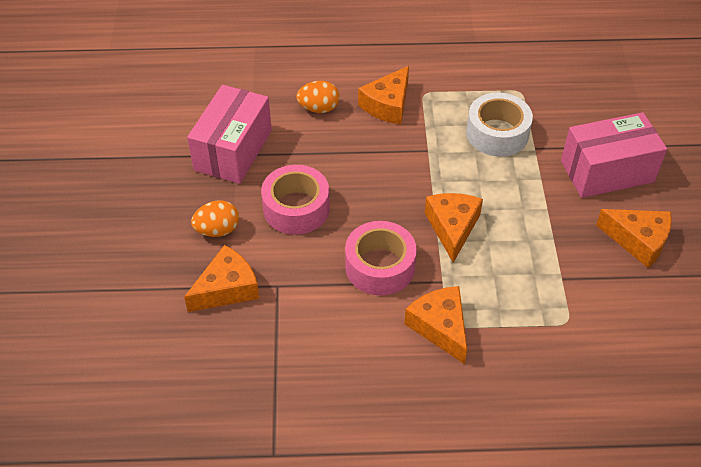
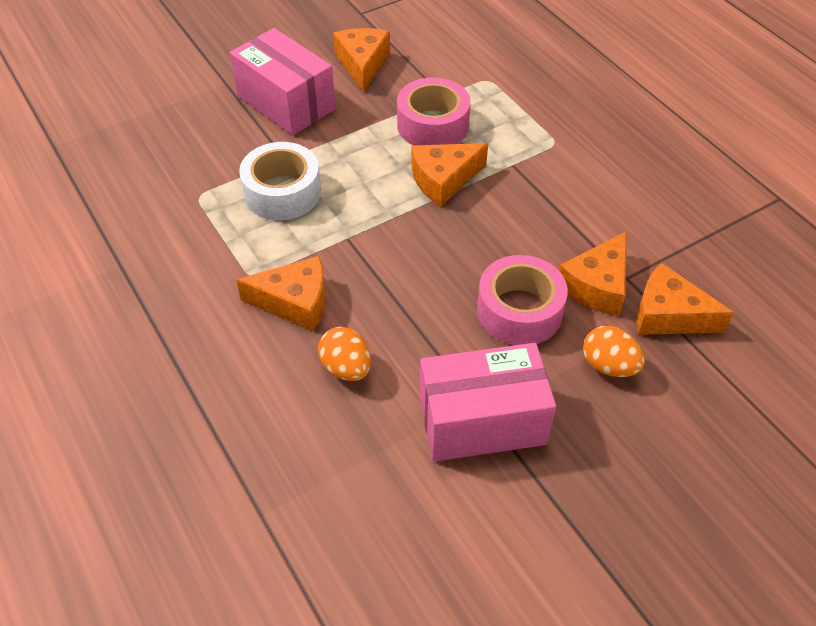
camera: 120 degrees left, 0 degrees up
pink tape [345,221,417,296] -> pink tape moved to [397,77,471,145]
orange cheese [404,286,467,364] -> orange cheese moved to [559,231,627,316]

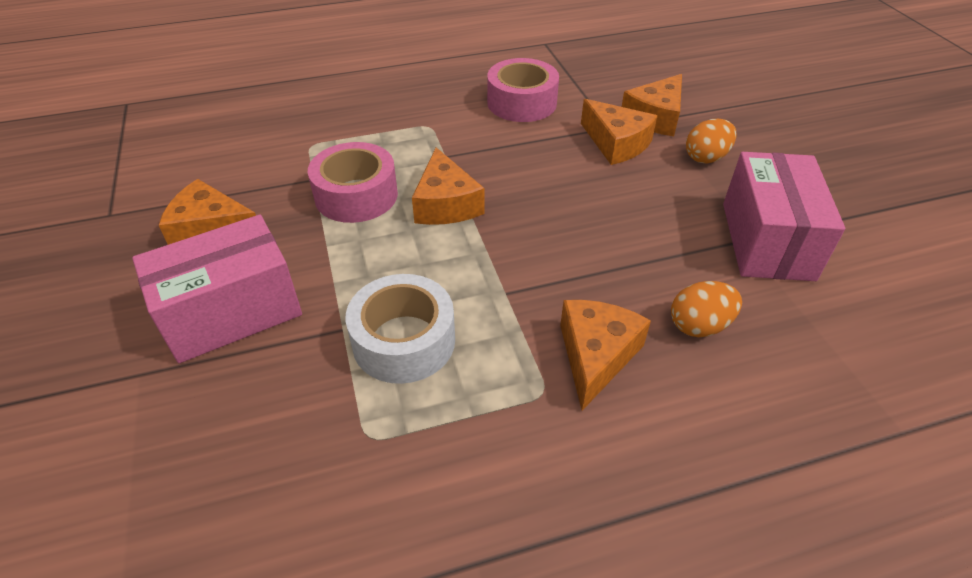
camera: 75 degrees left, 5 degrees down
pink tape [477,255,568,345] -> pink tape moved to [487,58,559,122]

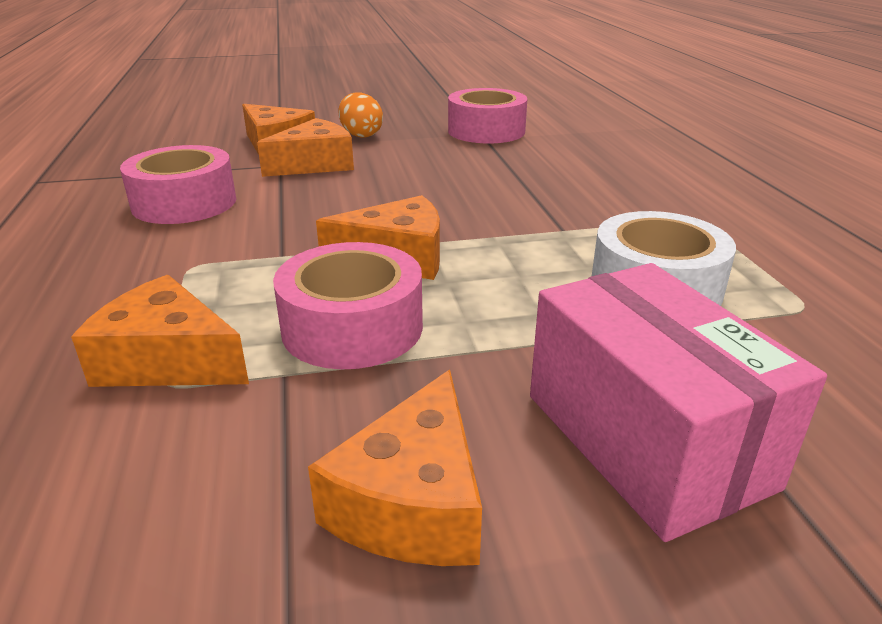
camera: 85 degrees left, 15 degrees down
orange cheese [560,300,651,411] -> orange cheese moved to [71,275,249,387]
orange egg [671,281,742,337] -> none
pink box [723,152,845,281] -> pink tape [448,88,527,143]

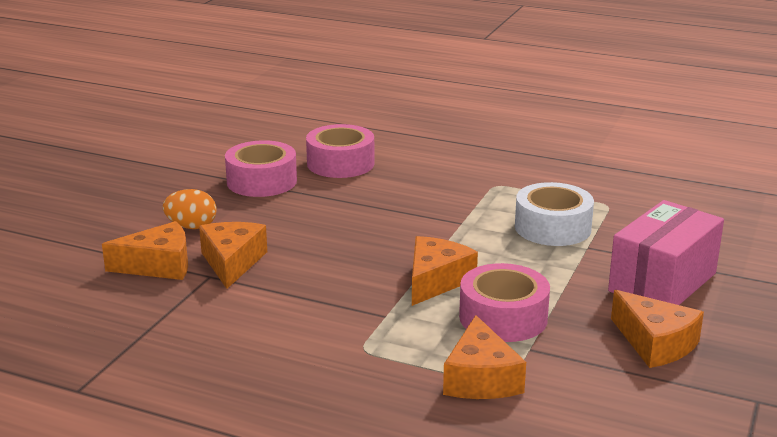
camera: 55 degrees left, 5 degrees down
orange cheese [71,275,249,387] -> orange cheese turned 60 degrees counterclockwise [443,315,526,399]
pink tape [120,145,236,224] -> pink tape moved to [306,124,375,178]
pink box [530,263,827,542] -> pink box turned 60 degrees counterclockwise [608,200,724,305]

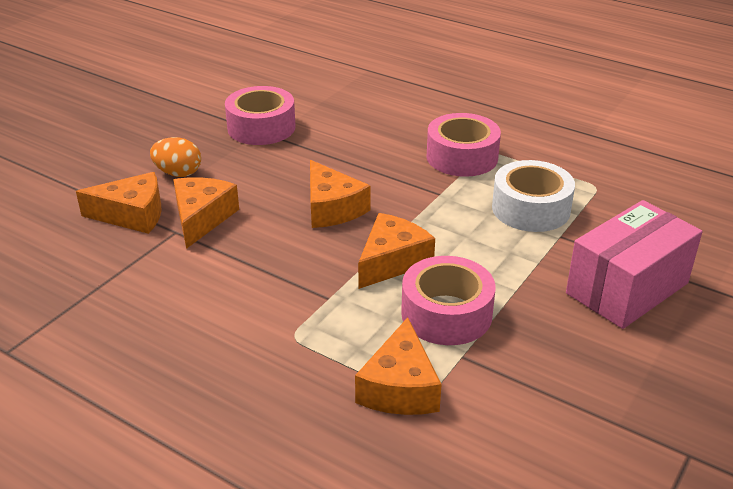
camera: 10 degrees right, 10 degrees up
pink tape [306,124,375,178] -> pink tape moved to [427,113,501,177]
orange cheese [611,290,704,368] -> orange cheese moved to [310,160,371,228]

